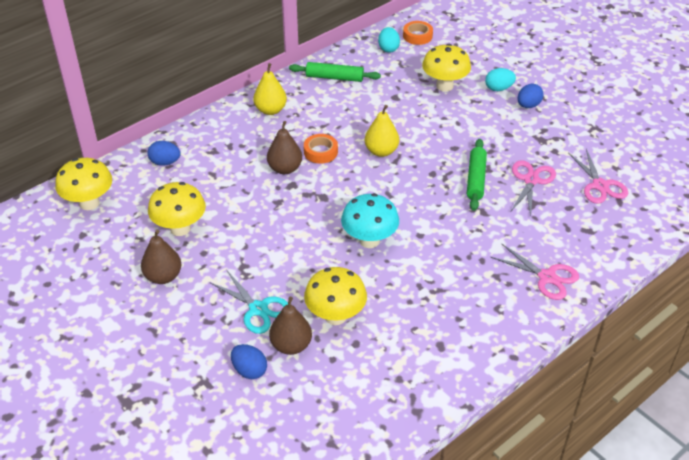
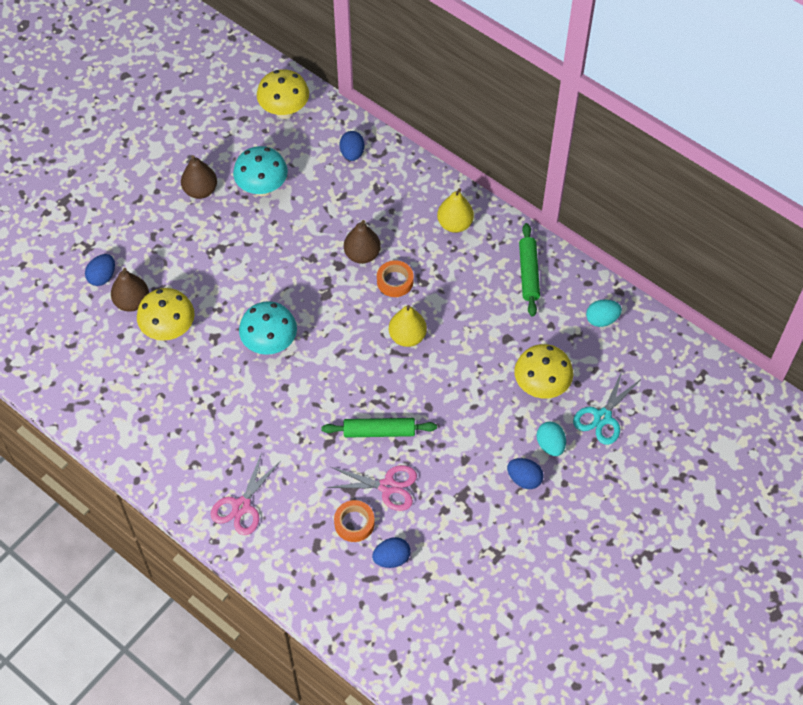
camera: 80 degrees right, 15 degrees up
yellow mushroom [148,182,206,236] -> turquoise mushroom [233,146,288,196]
turquoise scissors [211,271,288,334] -> turquoise scissors moved to [573,371,641,445]
orange tape [403,21,433,45] -> orange tape moved to [334,500,375,542]
pink scissors [568,149,628,204] -> blue egg [372,537,411,568]

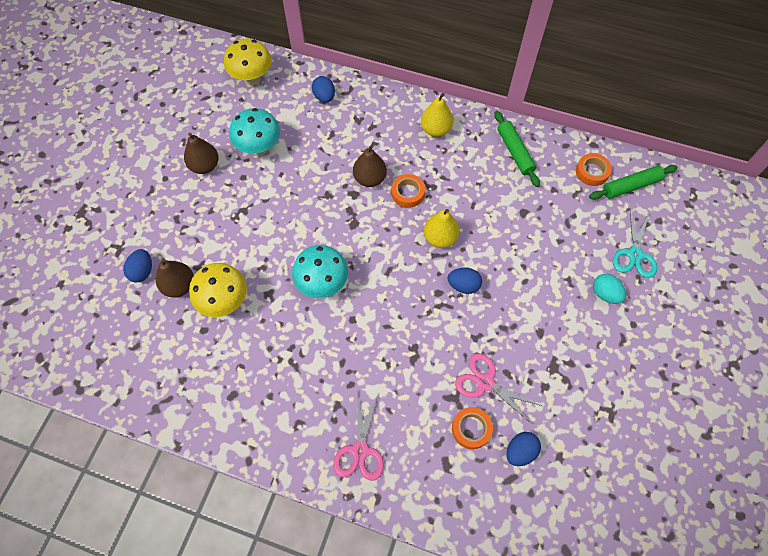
camera: 20 degrees left, 5 degrees up
green rolling pin [321,418,437,438] -> green rolling pin moved to [589,165,678,200]
pink scissors [326,465,417,511] -> pink scissors turned 135 degrees counterclockwise [455,353,542,424]
blue egg [507,458,543,489] -> blue egg moved to [448,268,482,294]
yellow mushroom [514,344,573,399] -> none
turquoise egg [586,300,622,327] -> orange tape [576,153,612,186]

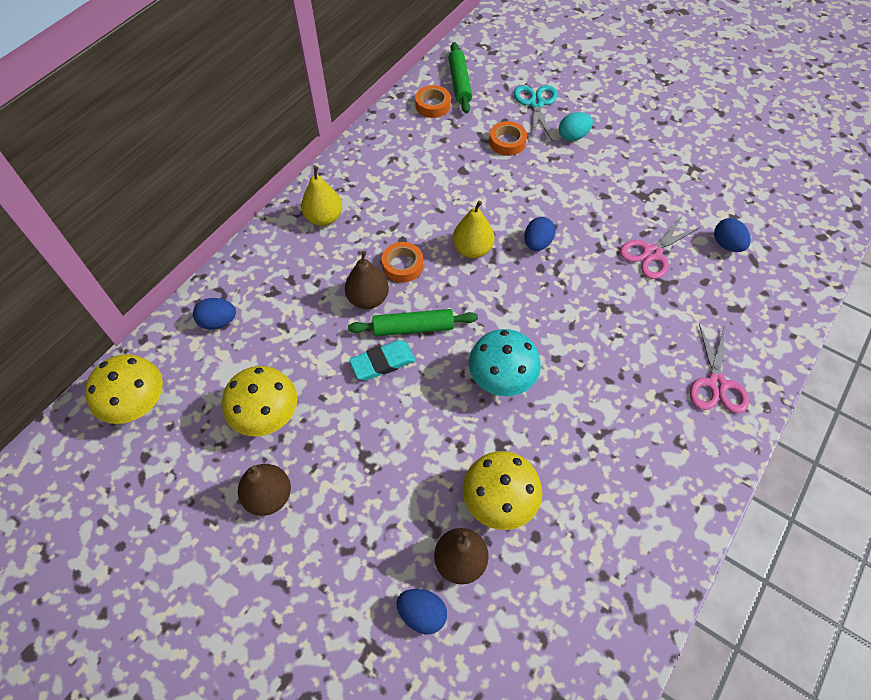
camera: 75 degrees left, 5 degrees down
turquoise mushroom [229,108,280,156] -> yellow mushroom [222,366,297,436]
pink scissors [333,391,384,481] -> pink scissors turned 75 degrees clockwise [690,324,749,413]
orange tape [452,407,493,449] -> orange tape moved to [489,121,527,156]
green rolling pin [494,111,540,187] -> green rolling pin moved to [348,309,478,336]
turquoise scissors [613,209,657,278] -> turquoise scissors turned 120 degrees counterclockwise [514,85,557,140]
none -> turquoise eraser [349,340,416,380]

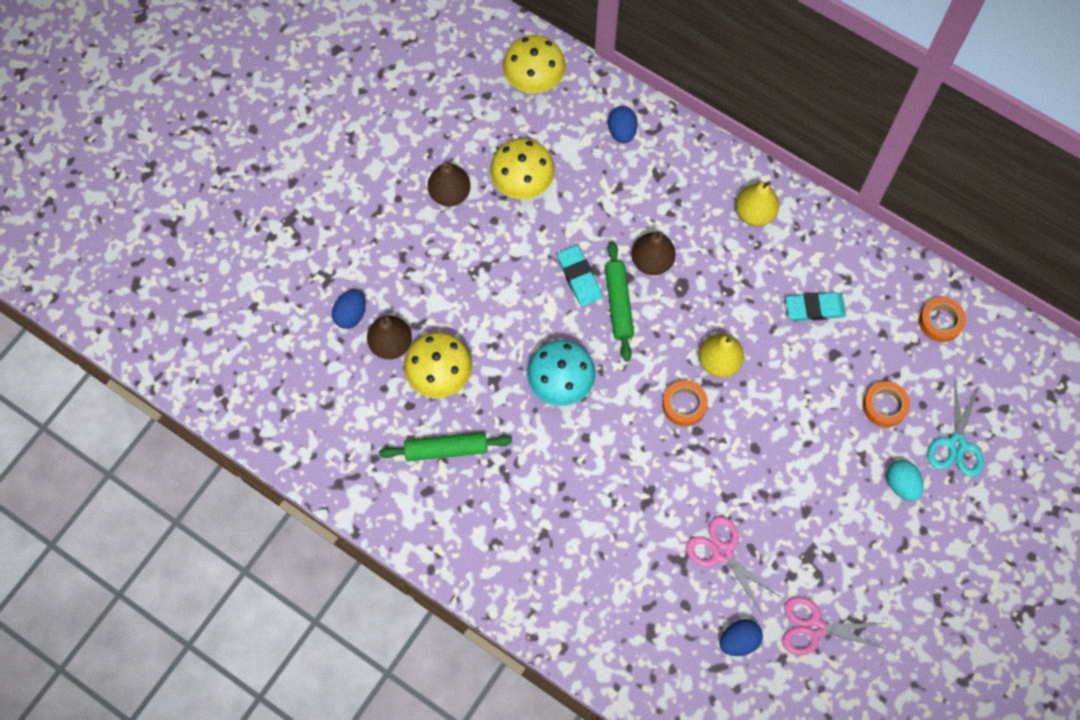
camera: 90 degrees right, 10 degrees up
orange tape [381,242,423,283] -> orange tape moved to [662,380,708,427]
green rolling pin [448,42,472,113] -> green rolling pin moved to [379,432,512,461]
turquoise scissors [514,85,557,140] -> turquoise scissors turned 105 degrees clockwise [927,379,984,477]
blue egg [525,217,555,251] -> none
pink scissors [690,324,749,413] -> pink scissors moved to [782,596,886,655]
none -> turquoise eraser [786,292,846,321]

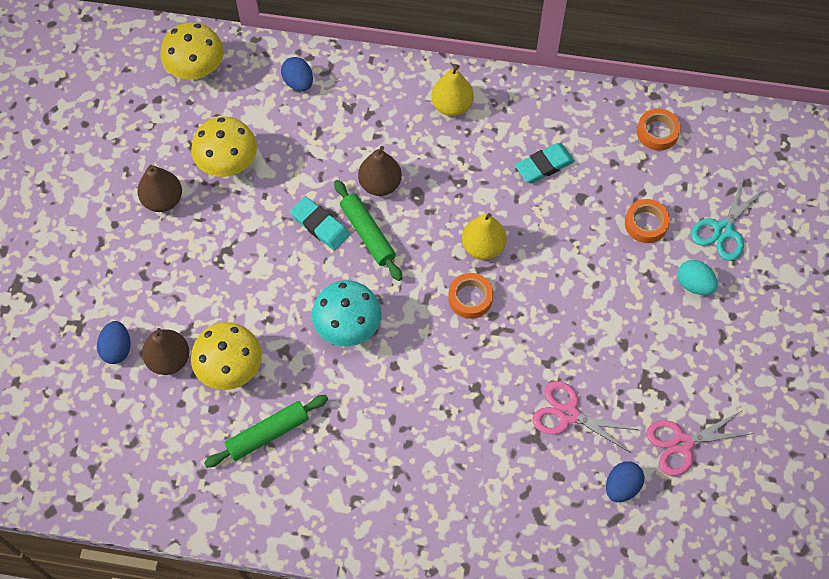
camera: 25 degrees left, 5 degrees down
turquoise scissors [927,379,984,477] -> turquoise scissors turned 45 degrees clockwise [691,177,766,261]

